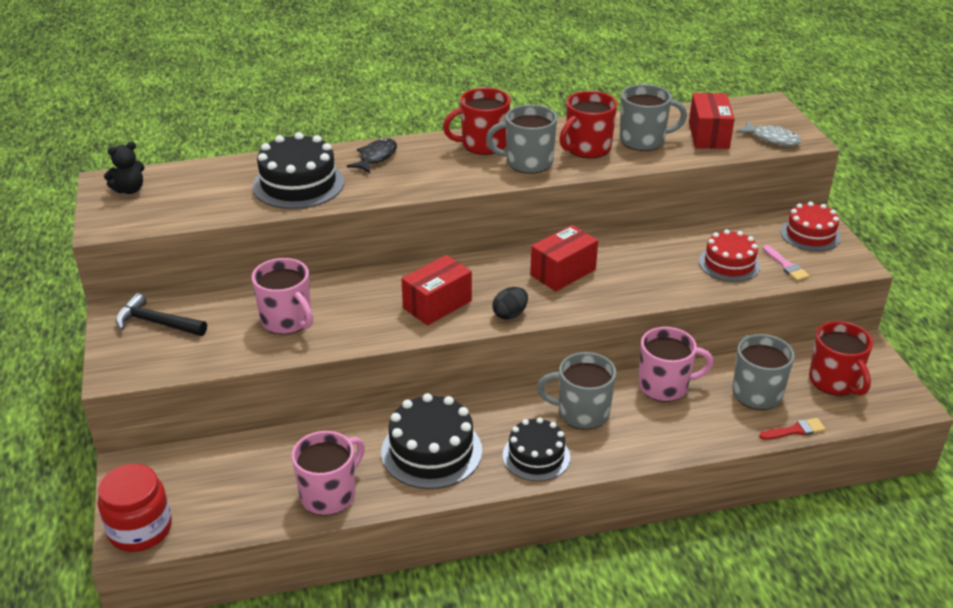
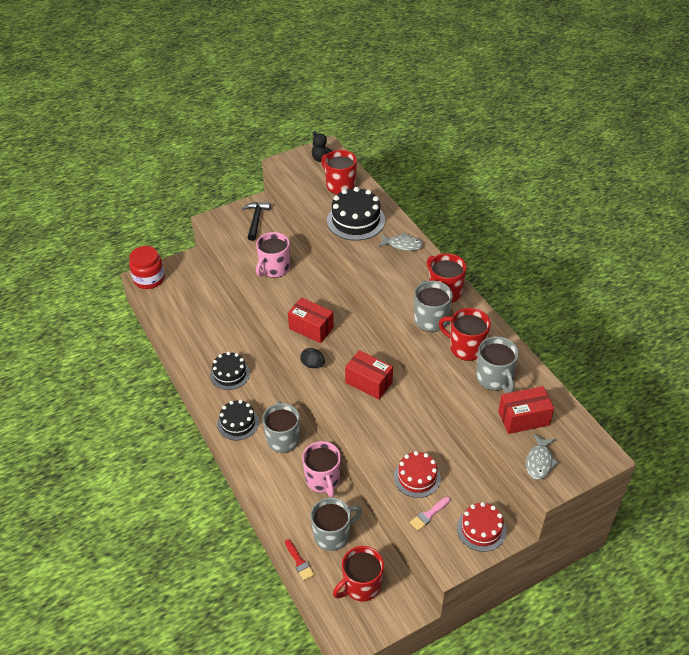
camera: 75 degrees right, 10 degrees up
pink mug [292,431,365,516] -> none
black fish [347,138,397,173] -> grey fish [378,233,423,251]
black cake [381,393,482,489] -> black cake [210,352,250,390], size x0.67
none -> red mug [321,150,357,194]

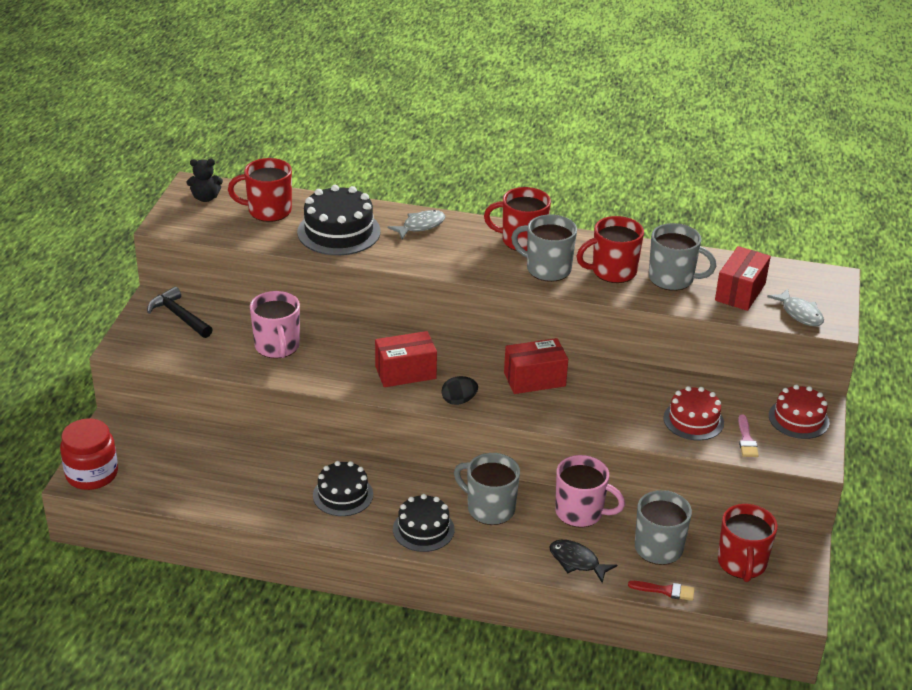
camera: 50 degrees left, 10 degrees down
none -> black fish [549,540,617,583]

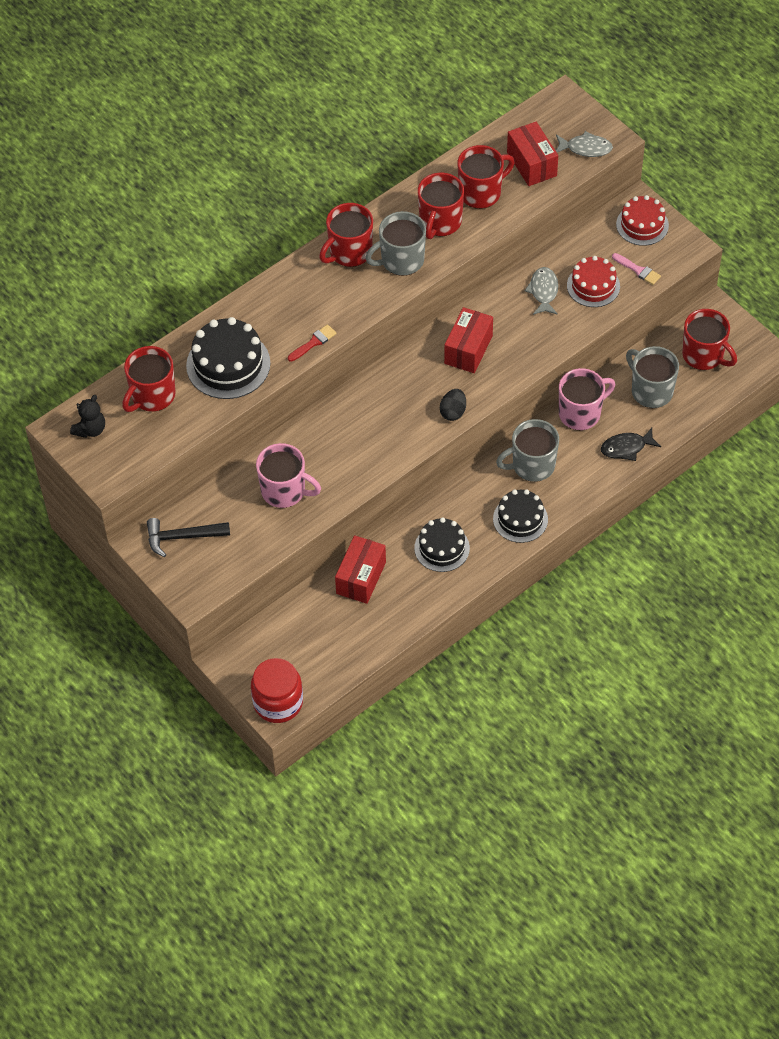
camera: 50 degrees left, 20 degrees up
red box [375,331,437,387] -> red box moved to [335,535,386,604]
grey fish [387,210,445,239] -> grey fish moved to [525,267,558,315]
red brush [628,581,695,601] -> red brush moved to [288,324,337,362]
grey mug [649,223,716,291] -> red mug [457,145,515,209]

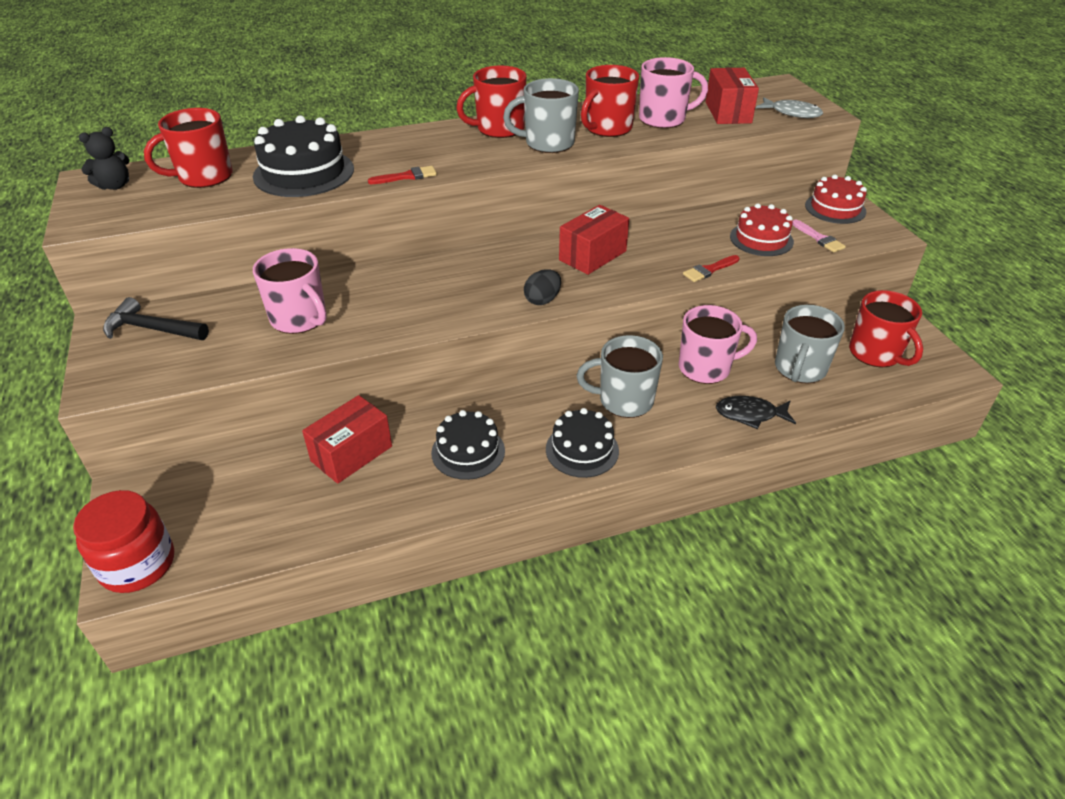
camera: 20 degrees right, 15 degrees down
red mug [457,145,515,209] -> pink mug [639,57,708,128]
grey fish [525,267,558,315] -> none
grey mug [626,346,679,408] -> grey mug turned 135 degrees counterclockwise [775,305,845,383]
none -> red brush [683,255,740,282]

